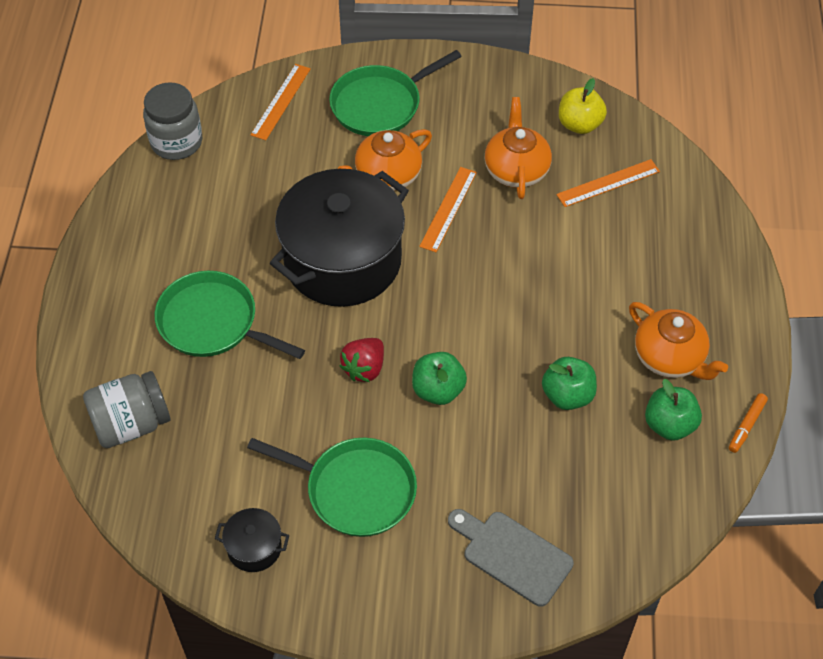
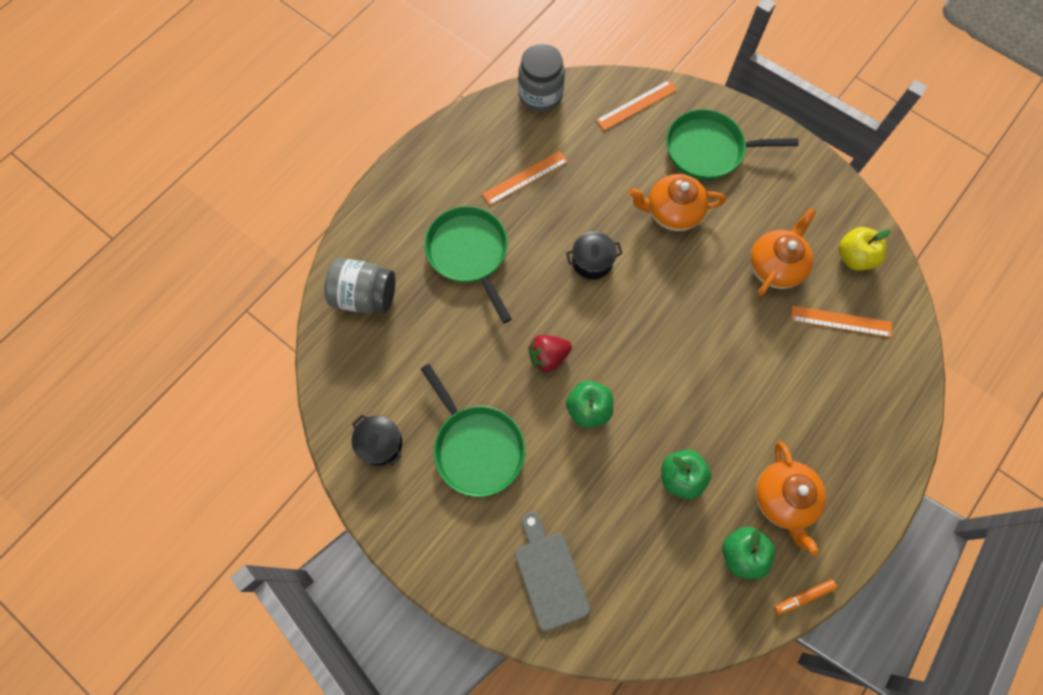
camera: 35 degrees right, 15 degrees up
black pot [270,169,409,307] -> black pot [566,231,622,280], size x0.41
orange ruler [419,167,477,252] -> orange ruler moved to [482,151,568,205]

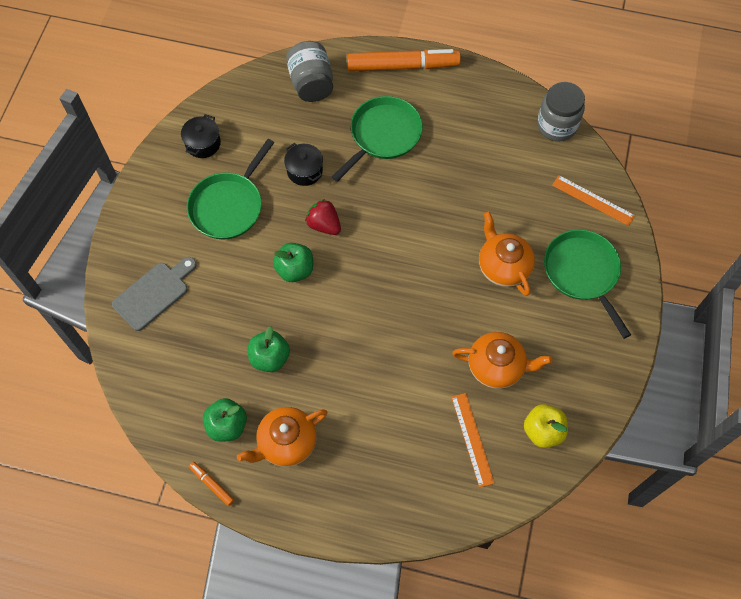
camera: 65 degrees right, 5 degrees down
orange ruler [482,151,568,205] -> none
black pot [566,231,622,280] -> black pot moved to [284,143,323,186]
none -> orange marker [347,49,461,71]

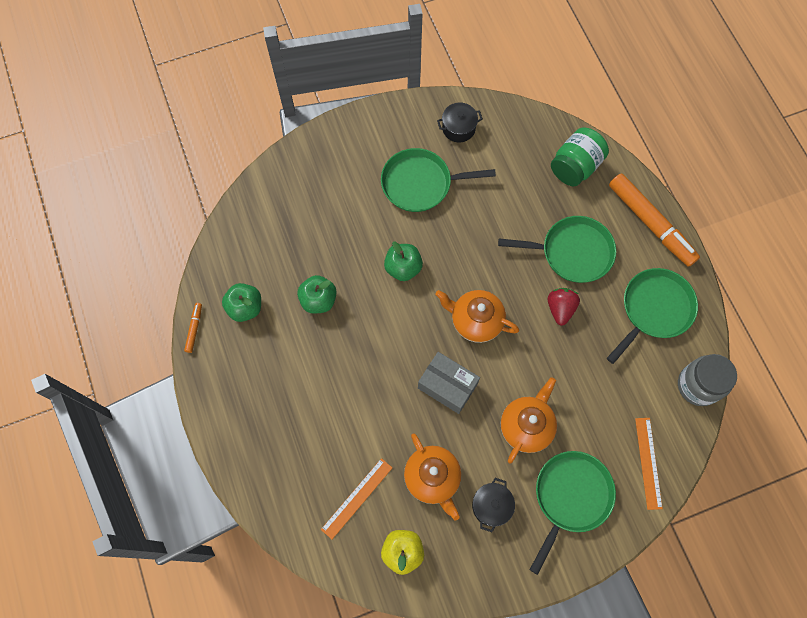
camera: 55 degrees right, 5 degrees up
grey cutting board [112,257,197,331] -> none
orange teapot [237,407,327,467] -> orange teapot moved to [435,290,519,343]
black pot [284,143,323,186] -> black pot moved to [472,478,515,532]
grey jar [286,41,333,102] -> green jar [551,127,609,186]
red strawberry [305,199,341,235] -> red strawberry moved to [548,288,580,326]
none -> grey box [418,352,480,414]
none -> green pan [607,268,698,364]

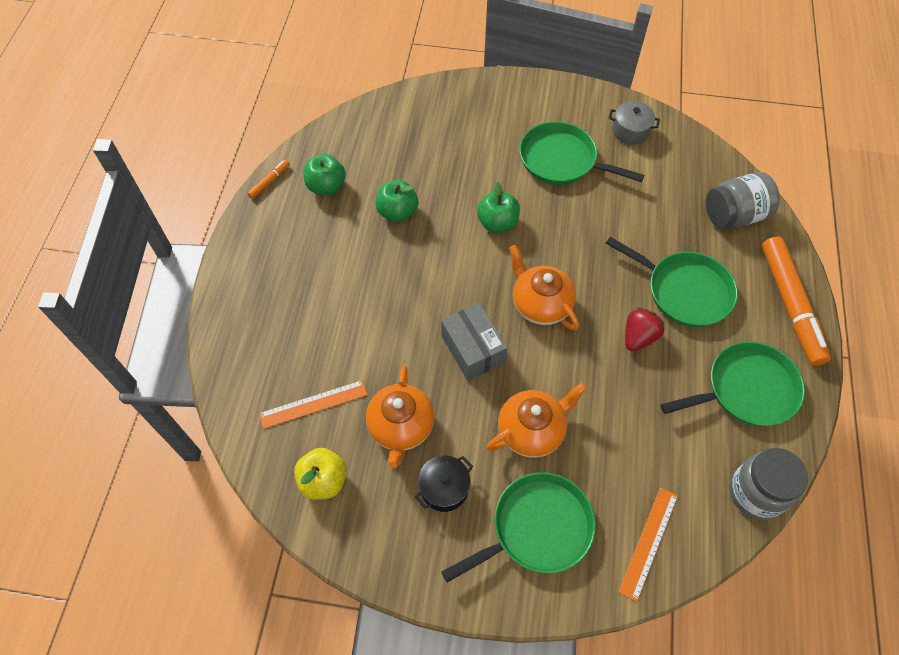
camera: 30 degrees right, 10 degrees down
black pot [437,103,483,142] -> grey pot [609,101,660,145]
green jar [551,127,609,186] -> grey jar [706,172,780,229]

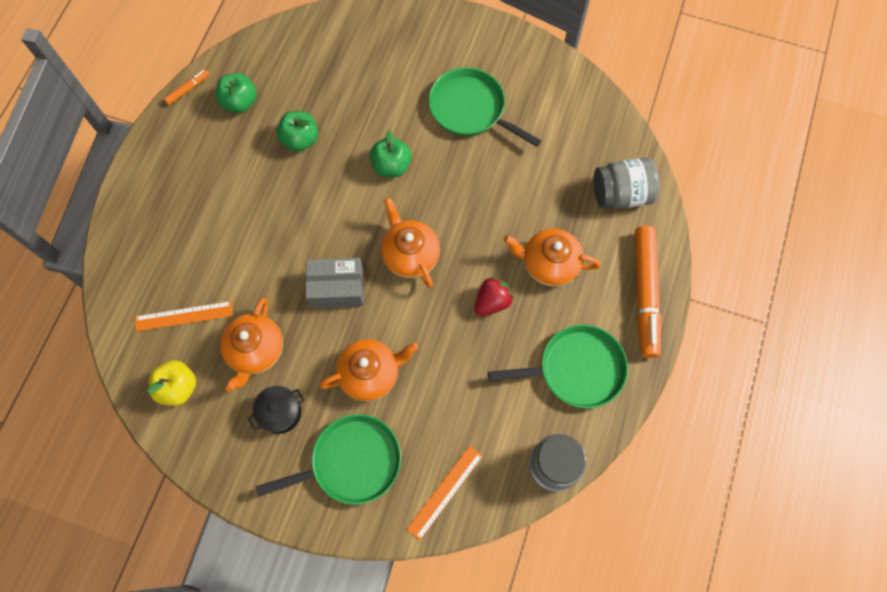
camera: 10 degrees right, 10 degrees up
grey box [441,303,508,381] -> grey box turned 75 degrees counterclockwise [306,258,364,308]
green pan [606,237,738,327] -> orange teapot [504,228,601,286]
grey pot [609,101,660,145] -> none

